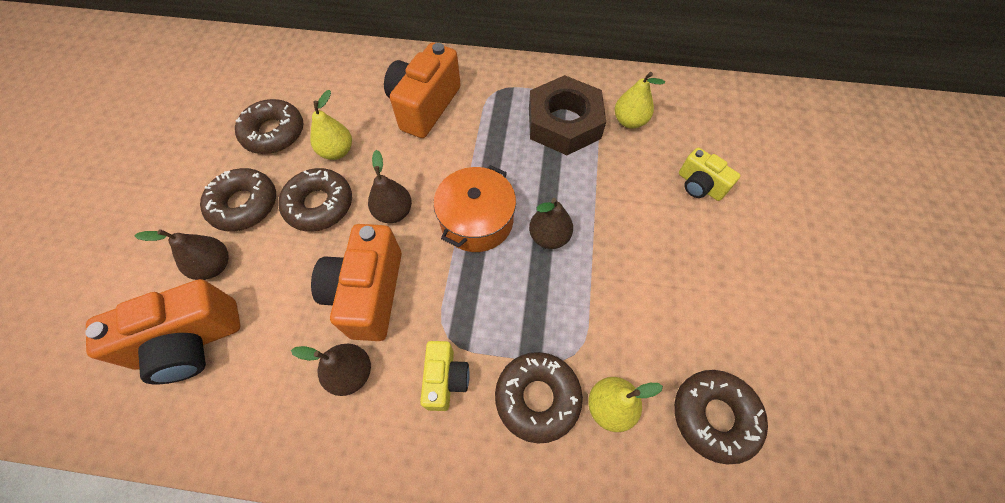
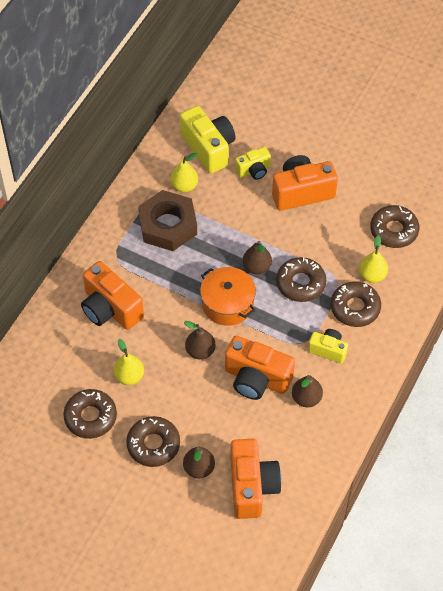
camera: 70 degrees left, 5 degrees down
brown donut [279,168,352,232] -> brown donut moved to [276,257,326,302]
none -> yellow camera [180,106,236,173]
none -> orange camera [272,155,338,211]

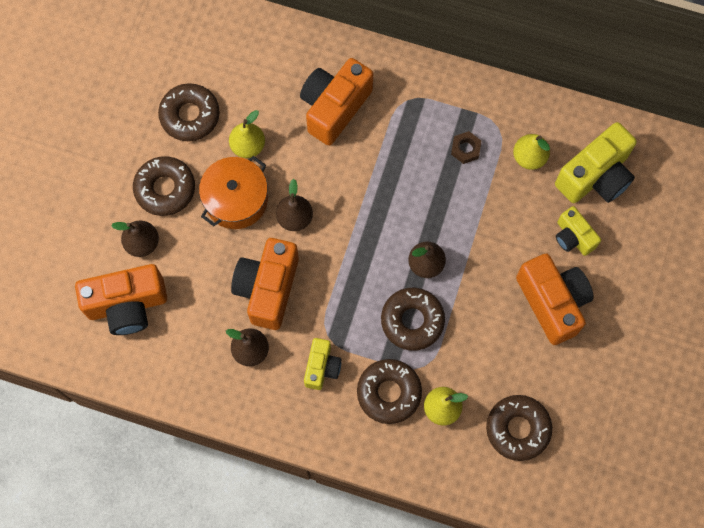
camera: 80 degrees right, 15 degrees up
brown nut [138,190,197,251] -> brown nut [451,131,481,164], size x0.41
orange pot [200,267,256,326] -> orange pot moved to [199,156,268,229]

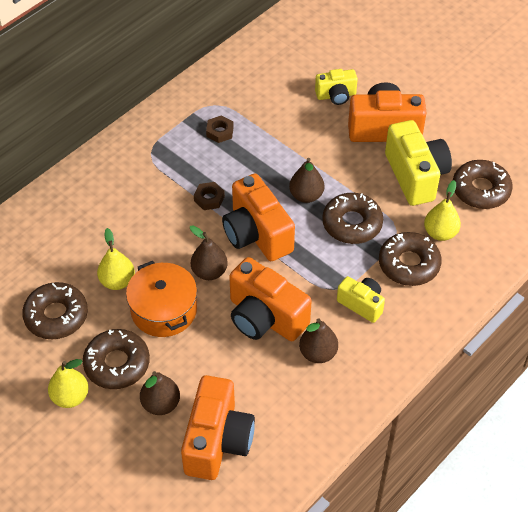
camera: 65 degrees left, 20 degrees down
orange camera [300,58,373,146] -> orange camera moved to [222,174,295,261]
yellow pear [513,134,550,170] -> yellow pear moved to [48,359,89,408]
yellow camera [555,122,637,203] -> yellow camera moved to [385,120,452,206]
none -> brown nut [194,182,225,210]

